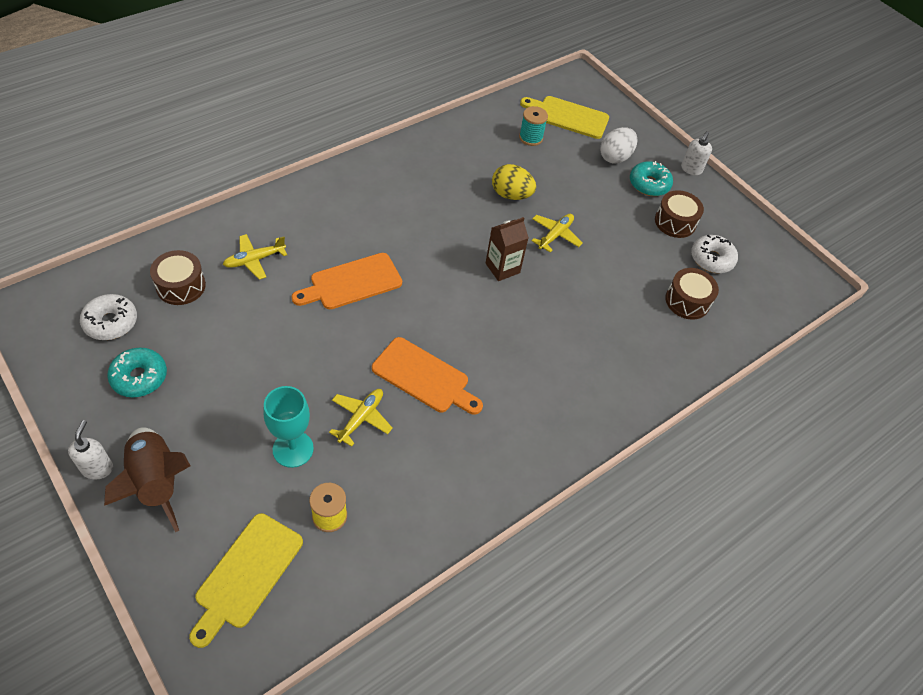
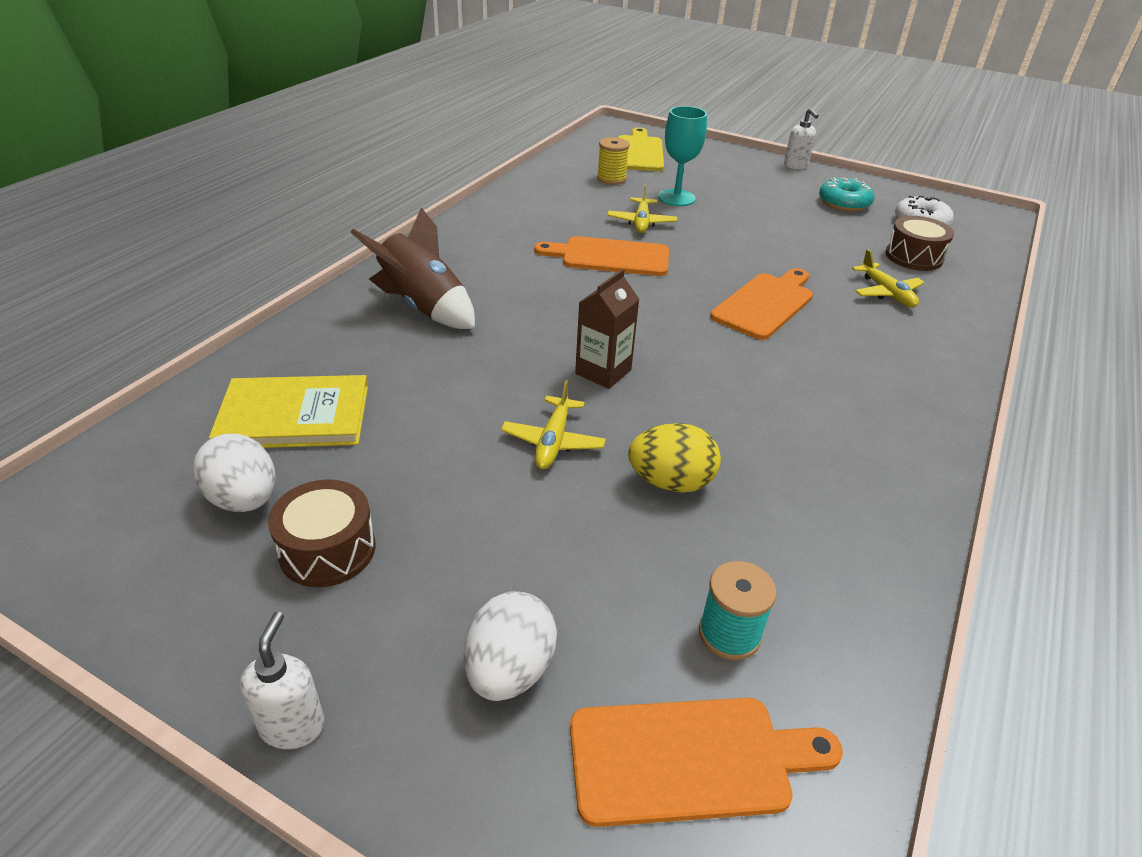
camera: 160 degrees right, 15 degrees down
brown rocket [104,427,191,532] -> brown rocket moved to [351,207,475,329]
yellow plane [223,234,287,280] -> yellow plane turned 120 degrees clockwise [852,249,925,307]
yellow cutting board [520,96,609,139] -> orange cutting board [570,698,843,827]
turquoise donut [630,161,673,196] -> none
brown drum [665,268,719,319] -> yellow book [209,375,368,448]
white donut [691,235,738,273] -> white egg [192,433,276,512]

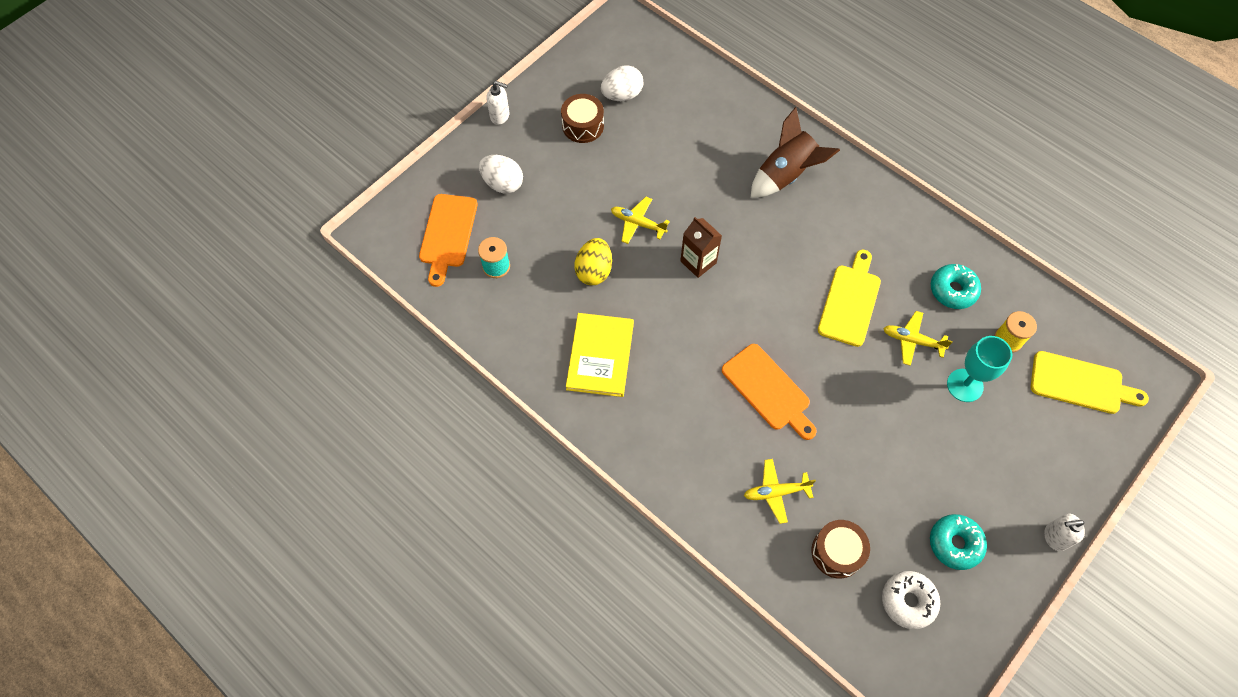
camera: 105 degrees right, 25 degrees up
yellow book [209,375,368,448] -> yellow book moved to [566,313,634,397]
orange cutting board [534,236,669,276] -> yellow cutting board [818,250,881,347]
none -> turquoise donut [931,264,981,309]

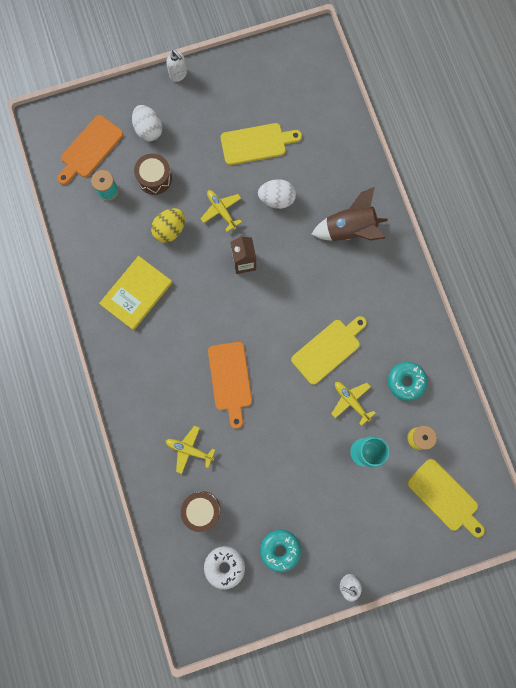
camera: 30 degrees right, 15 degrees up
brown drum [561,94,604,143] -> brown drum moved to [134,154,172,195]
white egg [601,65,643,101] -> white egg moved to [258,179,296,209]
none -> yellow cutting board [221,123,302,165]

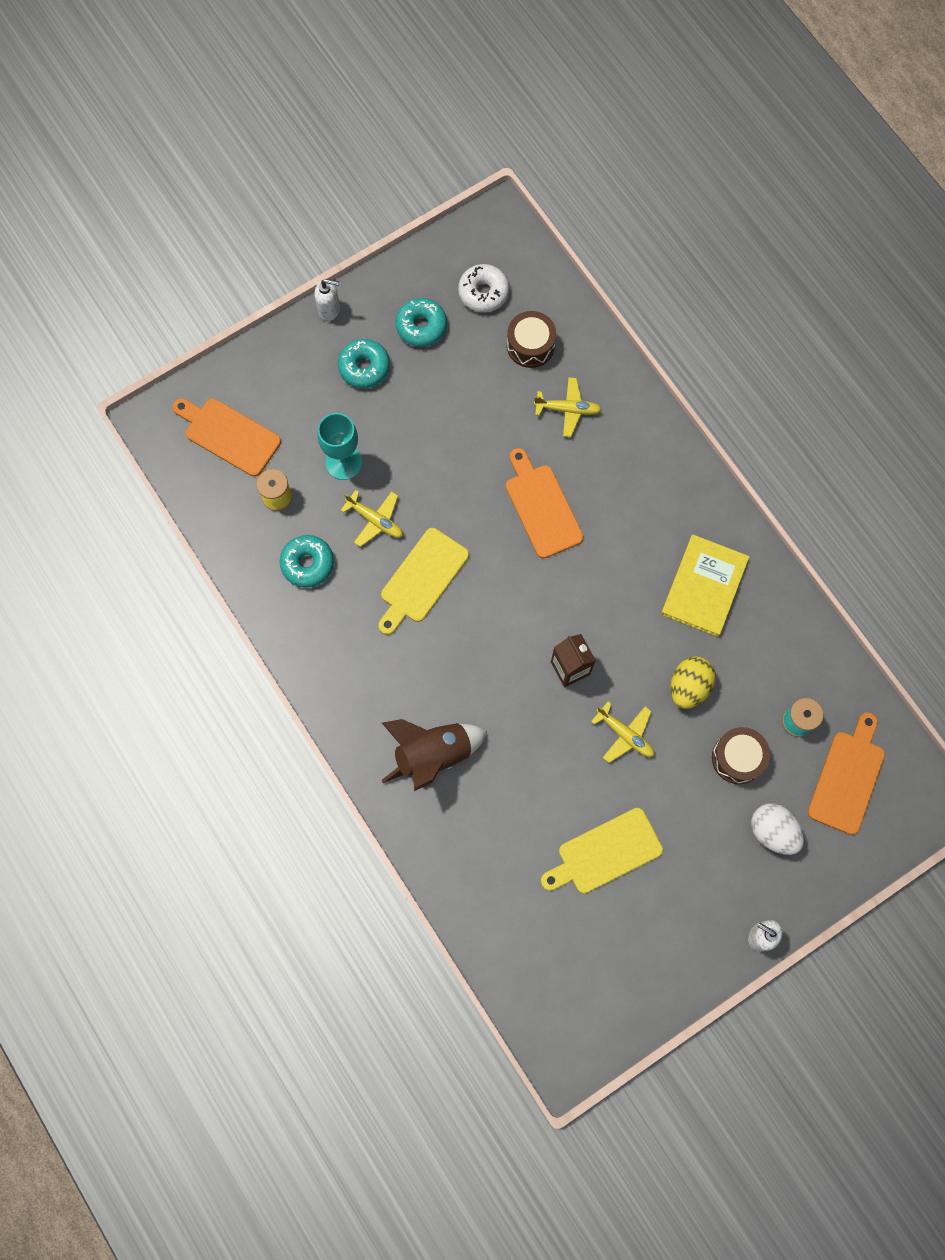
camera: 165 degrees right, 5 degrees down
white egg [258,179,296,209] -> none
yellow cutting board [407,459,485,537] -> orange cutting board [172,398,281,477]
none -> turquoise donut [338,339,390,388]

